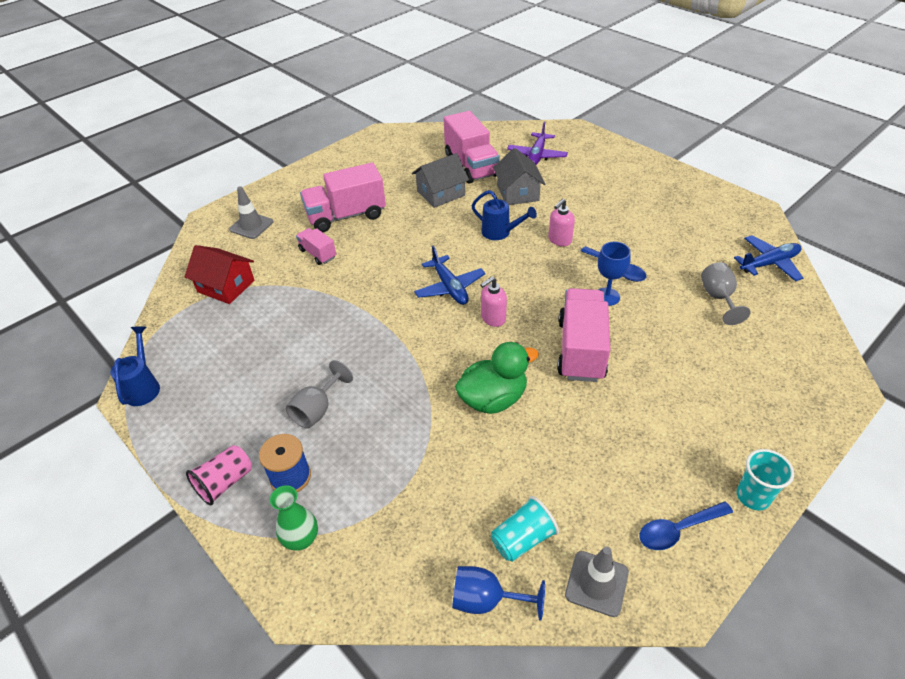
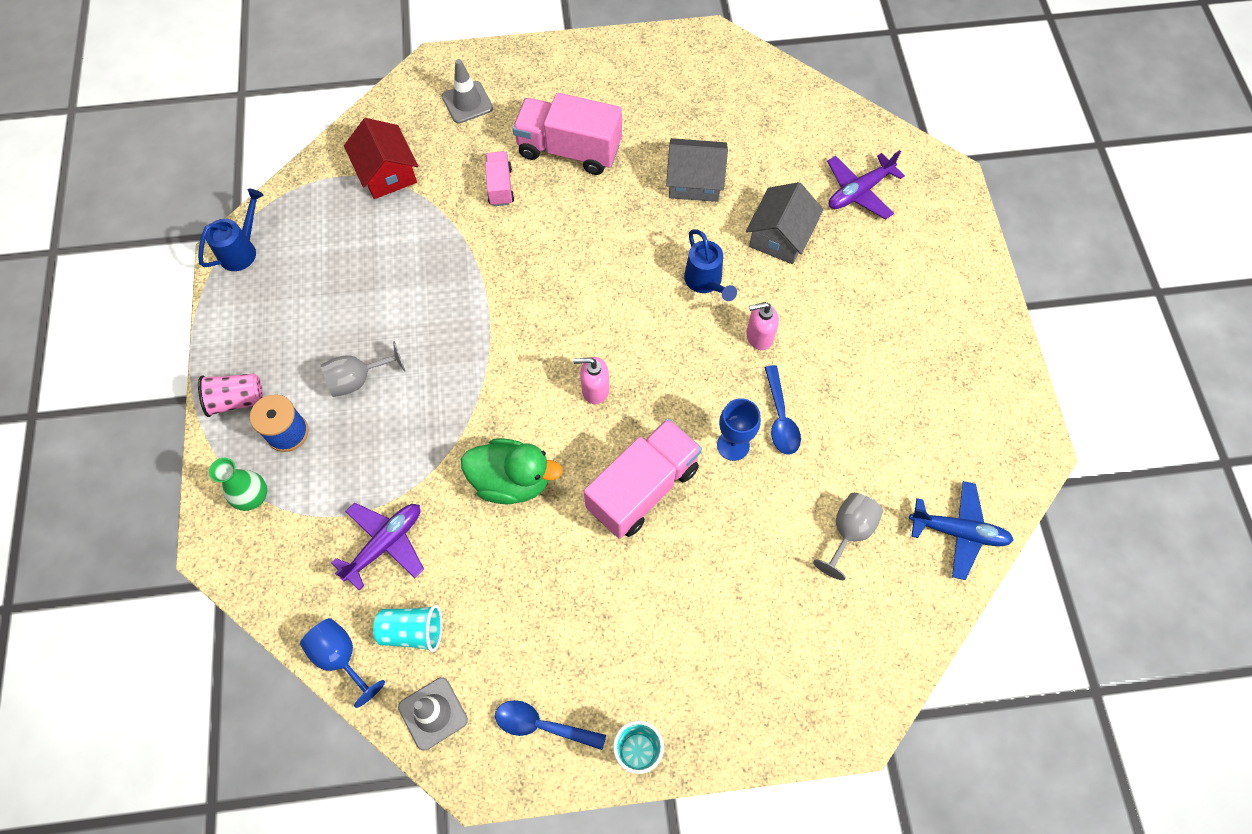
camera: 35 degrees right, 20 degrees up
blue plane [414,246,485,305] -> none
pink truck [444,111,500,184] -> none
none -> purple plane [331,502,424,591]

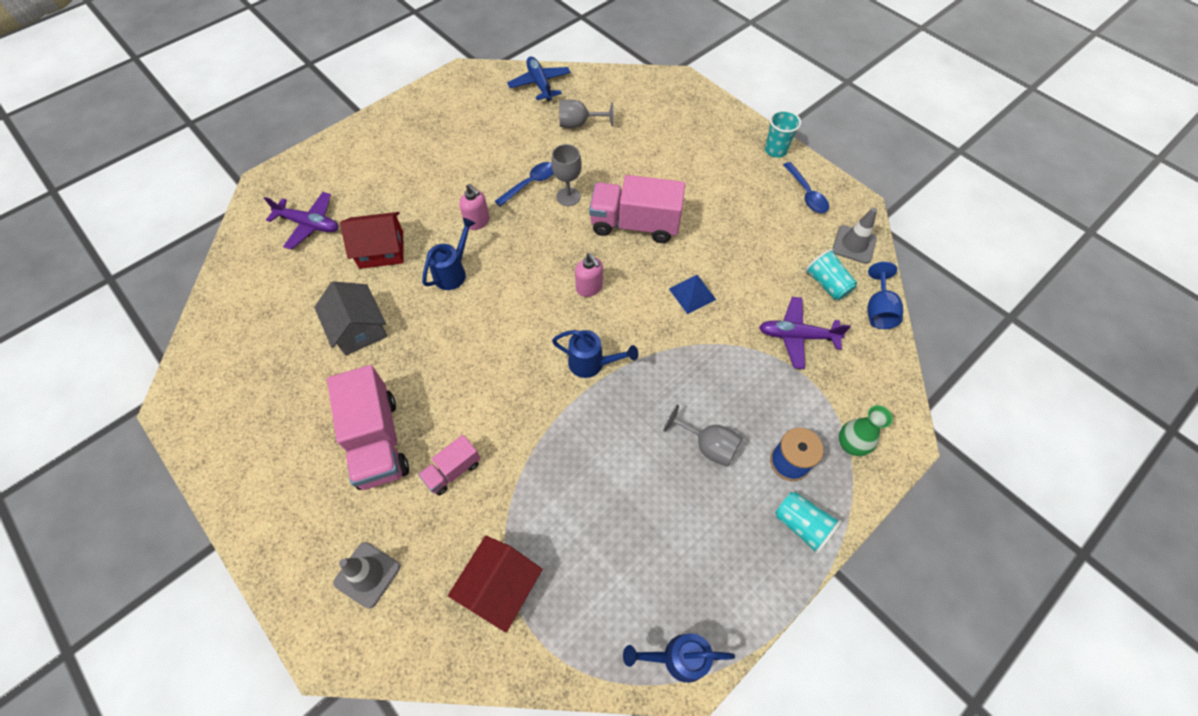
camera: 125 degrees left, 5 degrees down
pink cup [198,373,263,417] -> turquoise cup [776,492,842,554]
green duck [461,438,563,504] -> blue pyramid [669,275,716,314]
blue goblet [717,398,761,461] -> grey goblet [551,144,582,206]
grey house [746,182,823,264] -> red house [340,212,404,269]
none -> blue watering can [552,330,639,378]

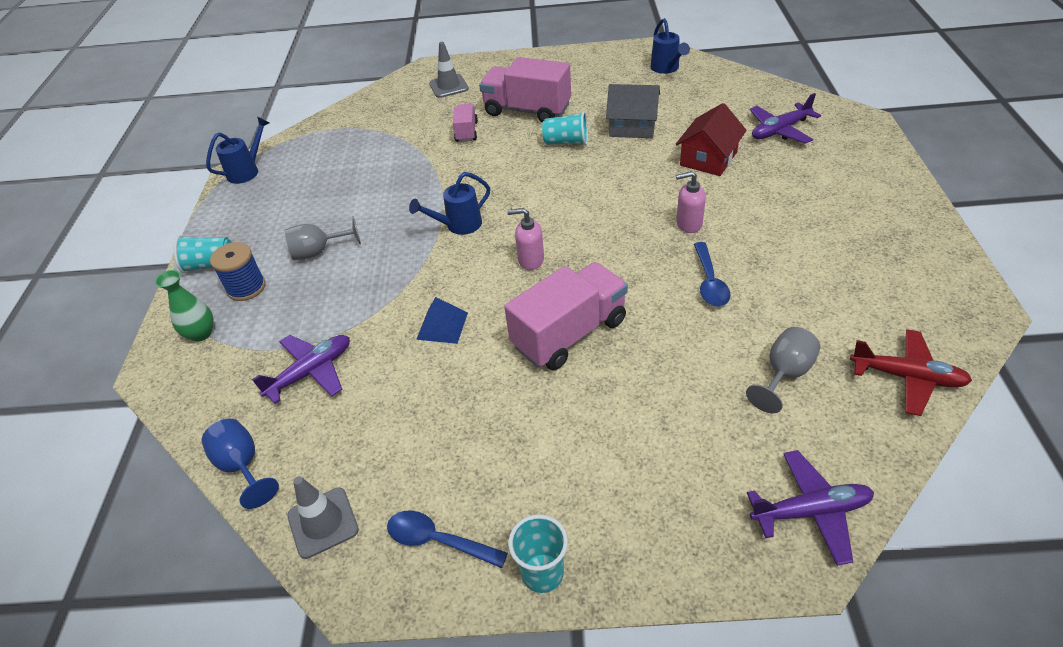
camera: 135 degrees right, 15 degrees down
blue watering can [422,218,475,290] -> blue watering can moved to [650,18,690,74]
red house [448,536,543,633] -> none
blue plane [507,57,571,101] -> red plane [850,329,972,416]
grey goblet [551,144,582,206] -> none
turquoise cup [805,249,857,300] -> turquoise cup moved to [542,111,588,146]
none -> purple plane [747,450,874,566]

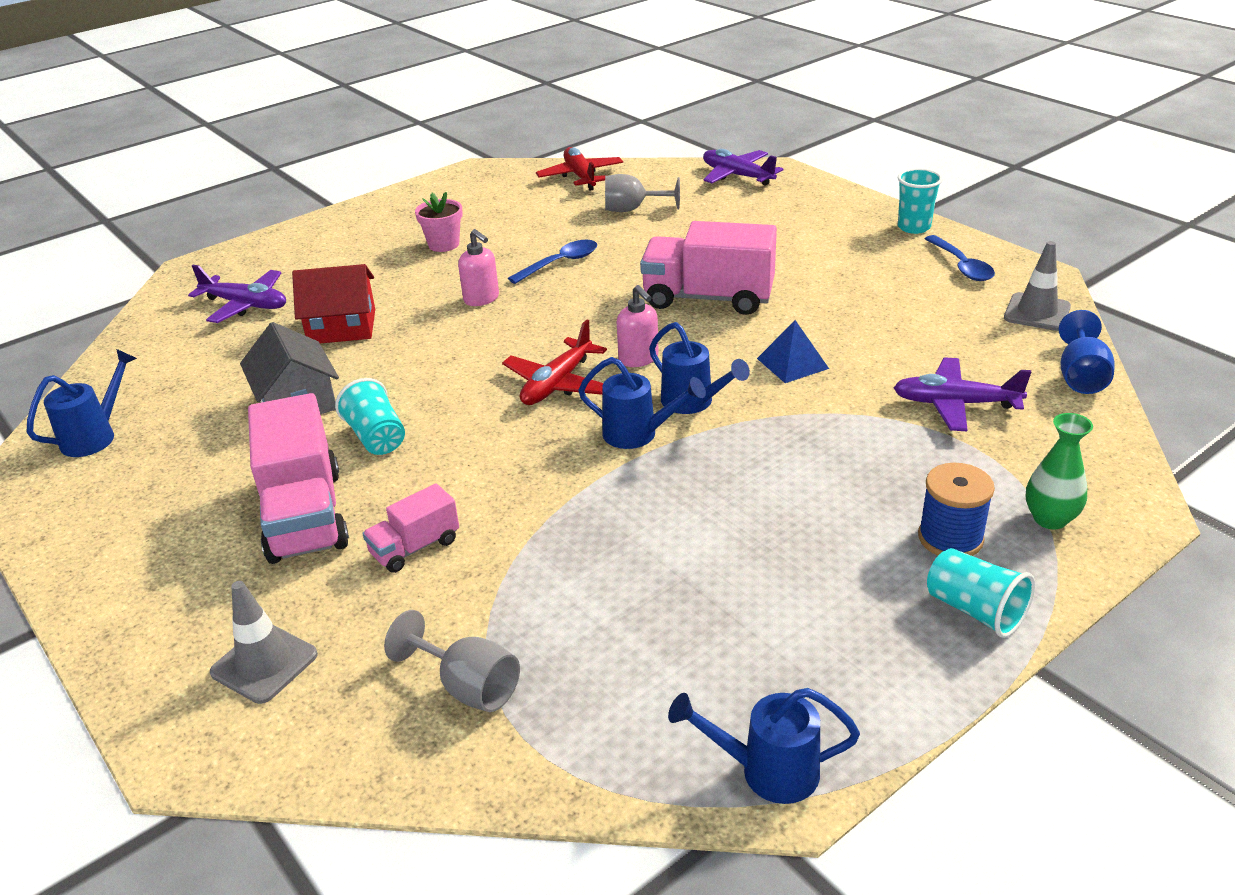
camera: 130 degrees left, 10 degrees down
grey goblet [285,216,361,260] -> grey goblet moved to [384,610,520,712]
none -> pink flower pot [415,192,463,252]
none -> red plane [502,320,607,405]
none -> blue watering can [649,322,750,414]

